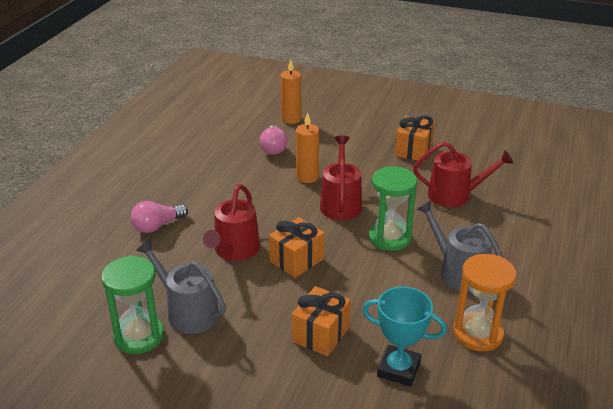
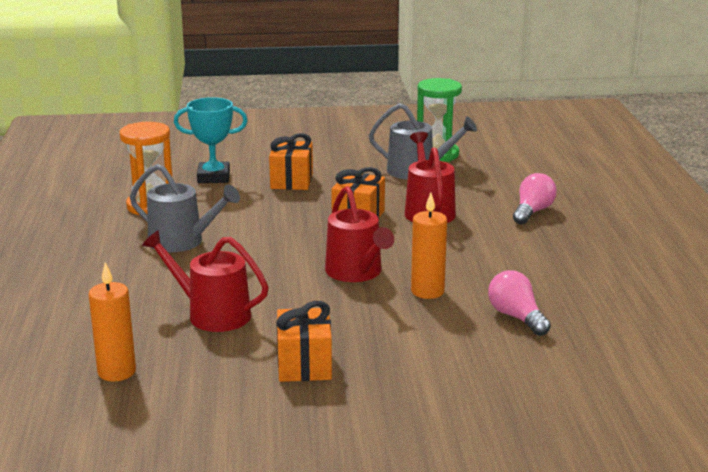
camera: 155 degrees right, 10 degrees down
orange candle [280,59,301,124] -> orange candle moved to [89,262,136,382]
green hourglass [369,166,417,251] -> none
red watering can [413,142,513,207] -> red watering can turned 45 degrees clockwise [142,230,269,332]

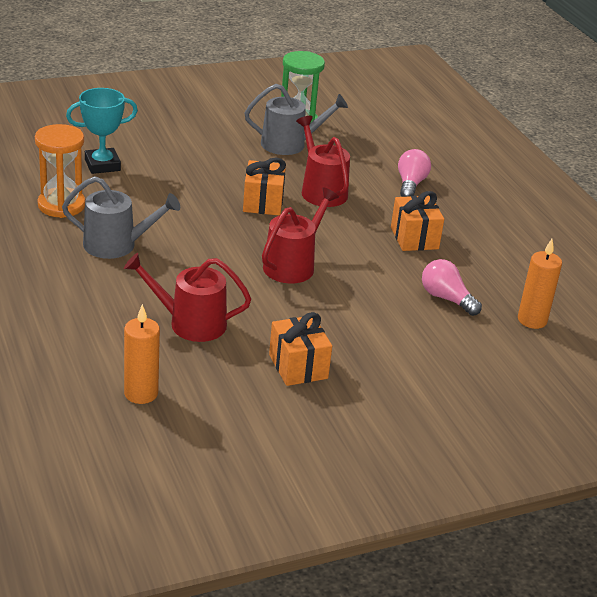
camera: 20 degrees left, 10 degrees up
orange gift [269,133,313,190] -> orange gift moved to [391,191,444,251]
red watering can [325,186,394,282] -> red watering can turned 105 degrees counterclockwise [262,187,339,284]
orange candle [411,192,447,299] -> orange candle moved to [518,239,562,329]

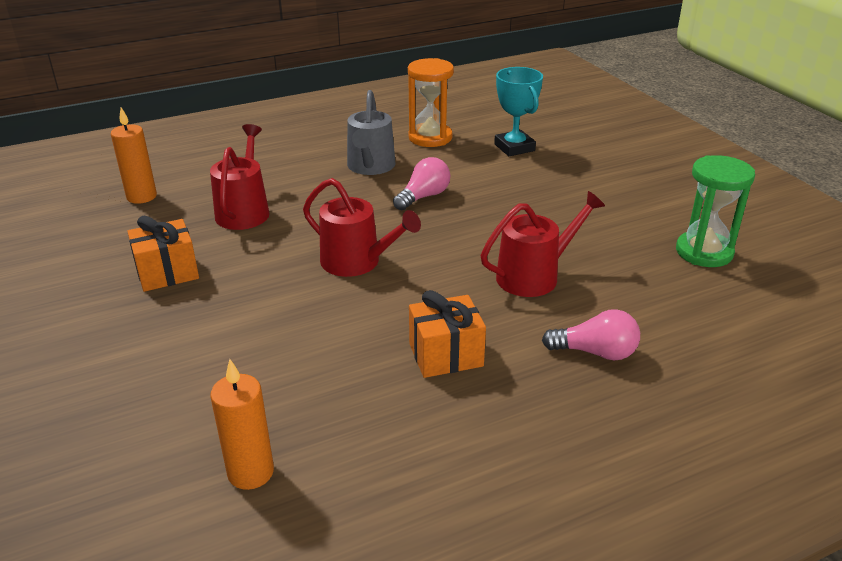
camera: 90 degrees right, 0 degrees up
orange gift [243,158,286,216] -> none
grey watering can [245,84,348,155] -> none
pink light bulb [422,259,482,316] -> pink light bulb moved to [393,157,450,210]

